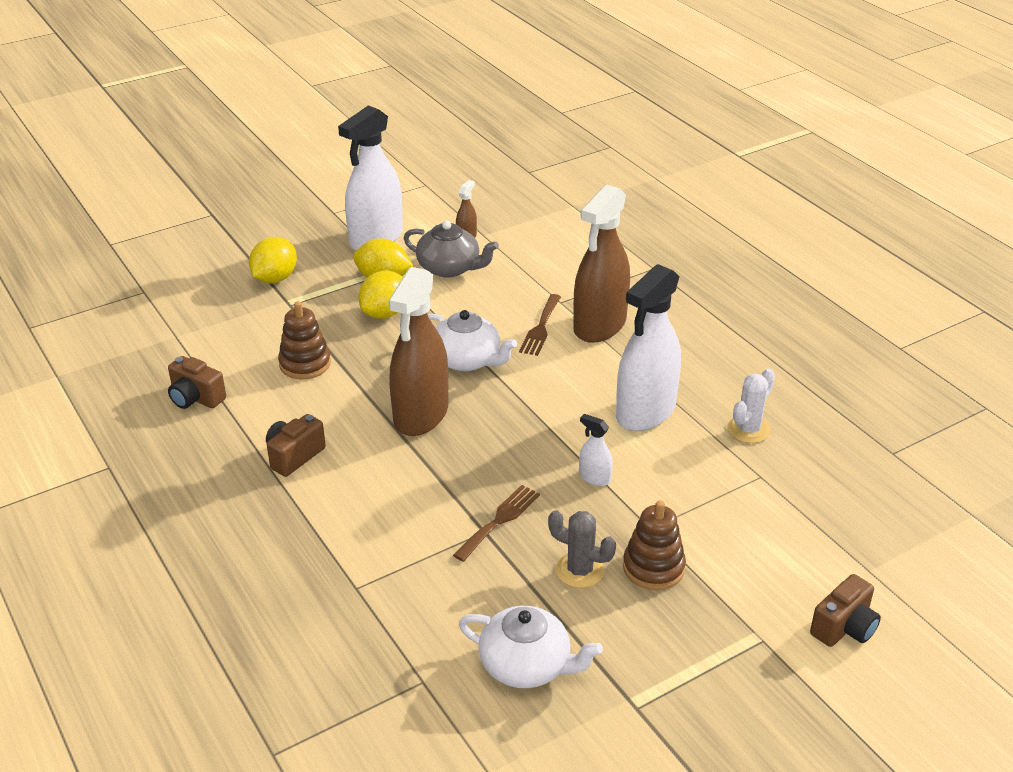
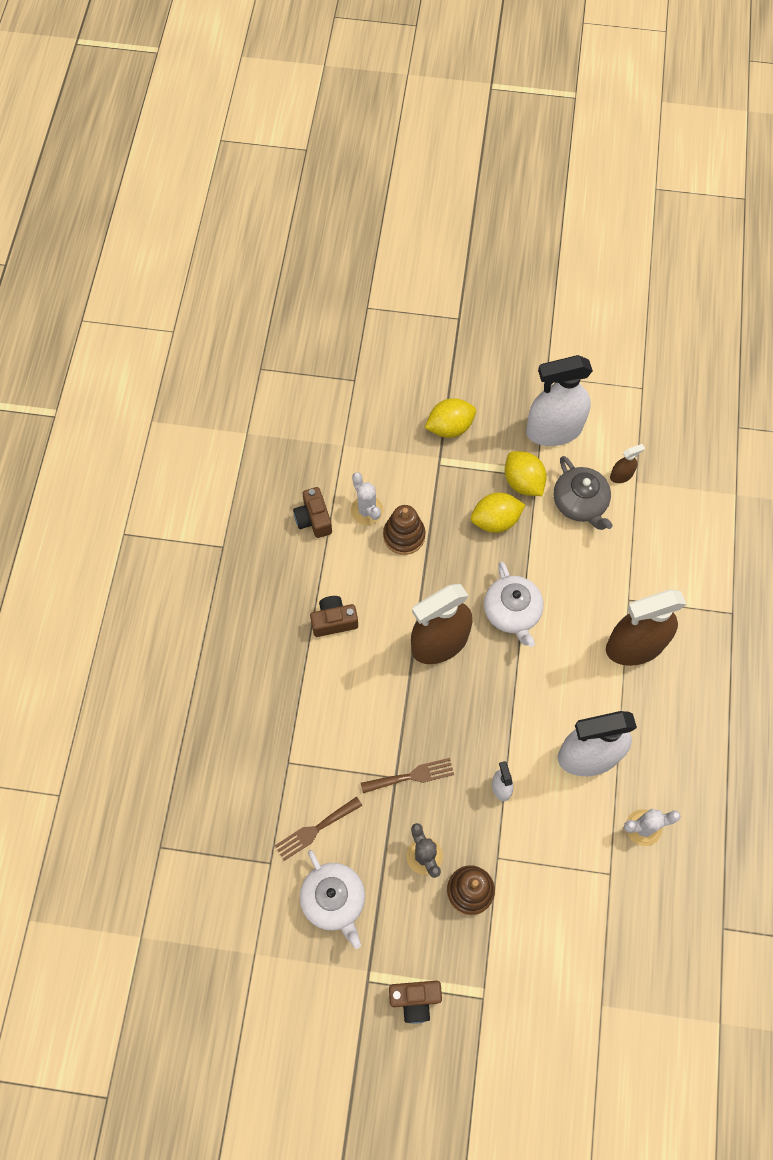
camera: 40 degrees right, 30 degrees up
brown fork [519,294,561,356] -> brown fork moved to [275,797,362,861]
brown camera [810,574,881,647] -> brown camera moved to [389,981,442,1024]
none -> white cactus [351,472,384,525]

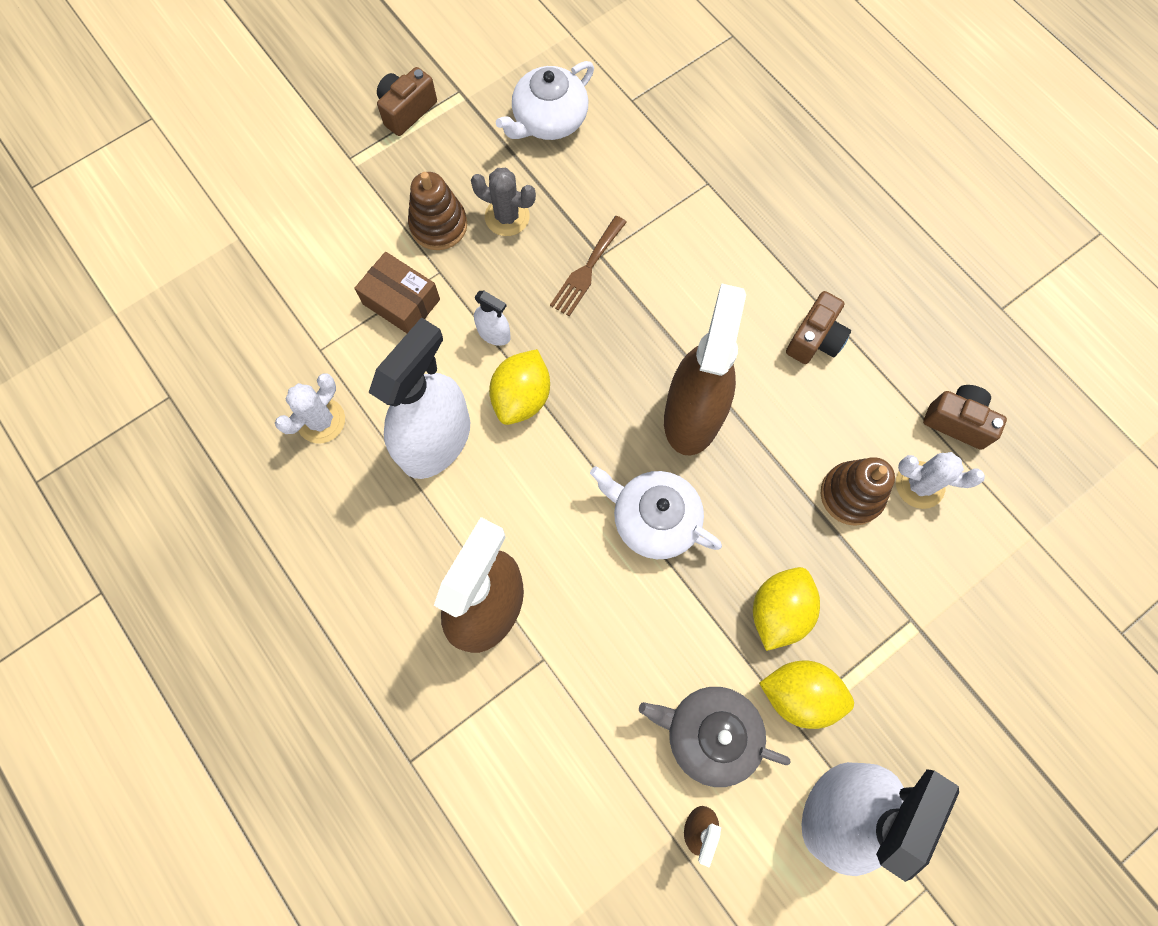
camera: 135 degrees right, 5 degrees up
brown fork [275,797,362,861] -> none
white teapot [300,850,365,949] -> white teapot turned 60 degrees counterclockwise [496,61,594,140]
yellow lemon [425,398,476,438] -> yellow lemon moved to [489,349,550,425]
none -> brown box [354,252,440,333]

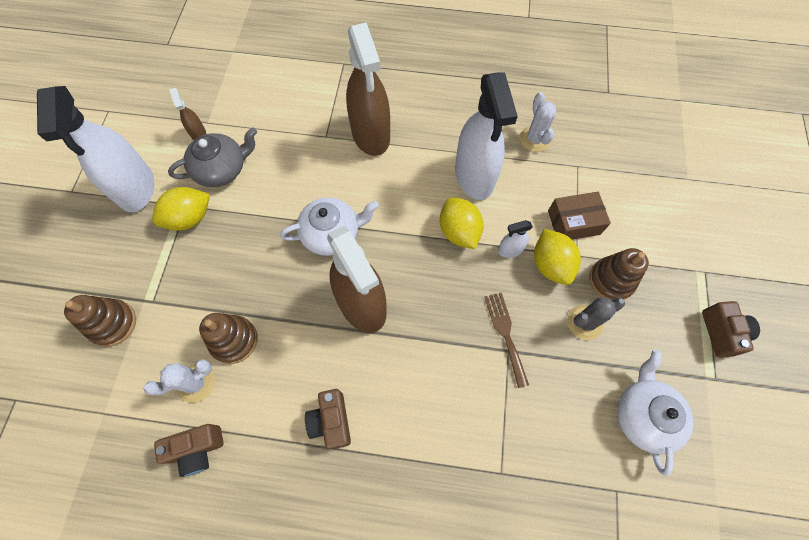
camera: 135 degrees right, 5 degrees down
yellow lemon [753,567,820,651] -> yellow lemon moved to [534,229,581,285]
none -> brown stacking toy [64,295,136,347]

